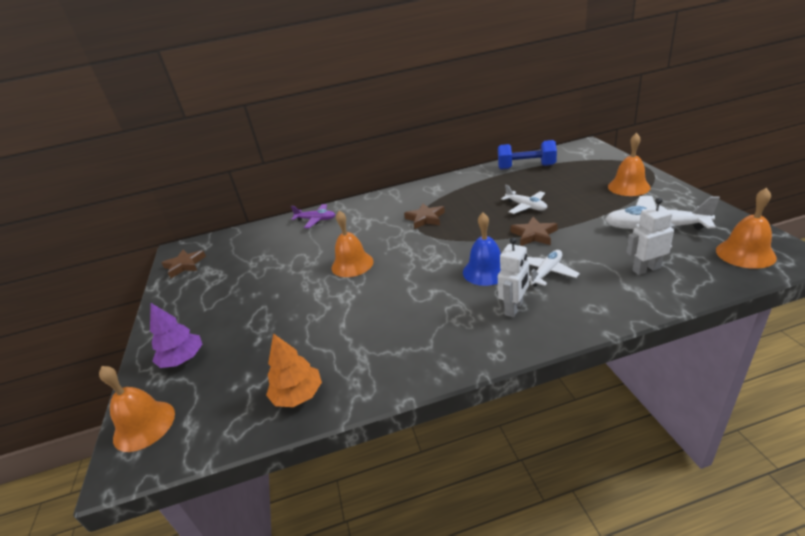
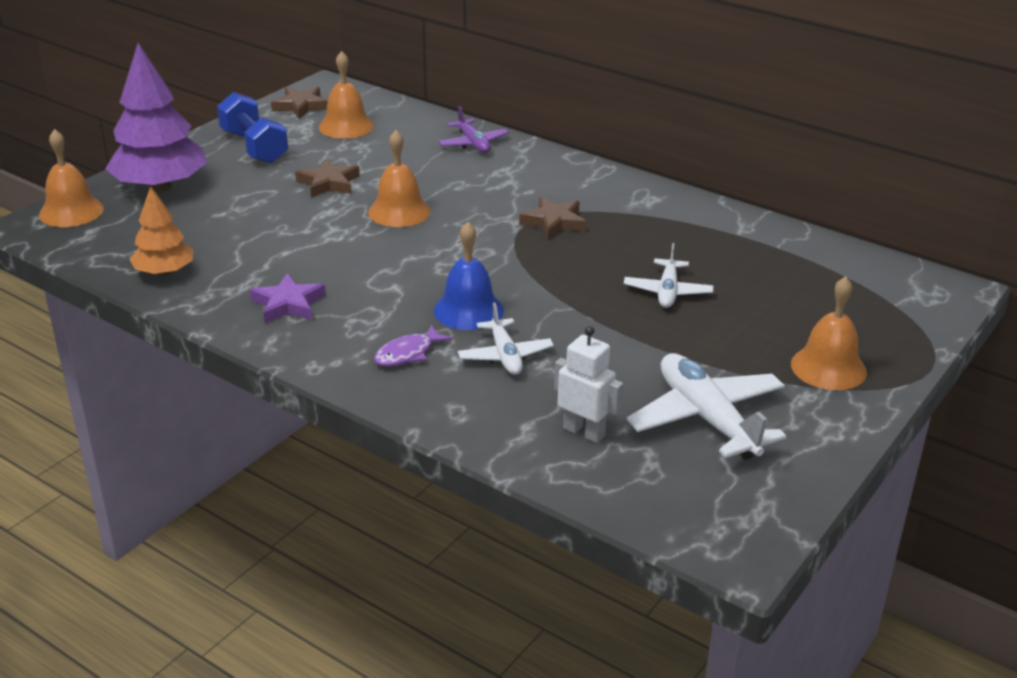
camera: 45 degrees right, 0 degrees up
purple tree [150,303,202,368] -> purple tree [105,43,207,192], size x1.74
blue dumbbell [498,140,557,170] -> blue dumbbell moved to [217,92,288,164]
white robot [498,237,529,317] -> purple fish [374,325,453,366]
brown star [510,217,558,246] -> brown star moved to [295,158,360,198]
white plane [527,250,580,287] -> white plane turned 75 degrees clockwise [458,302,554,375]
orange bell [716,188,777,269] -> orange bell moved to [319,51,374,139]
none -> purple star [250,273,326,323]

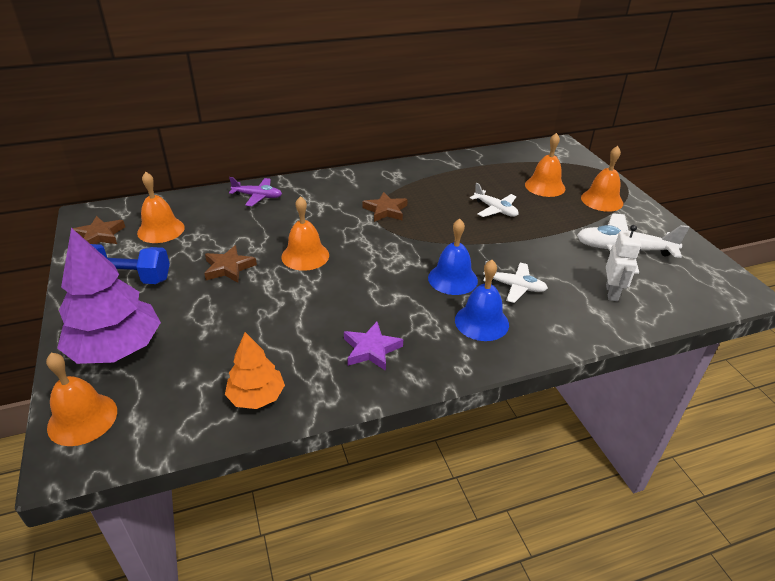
camera: 55 degrees left, 5 degrees up
purple fish [374,325,453,366] -> blue bell [455,260,509,341]
white robot [554,326,623,443] -> white robot turned 120 degrees clockwise [606,225,641,301]
none -> orange bell [525,133,565,197]

